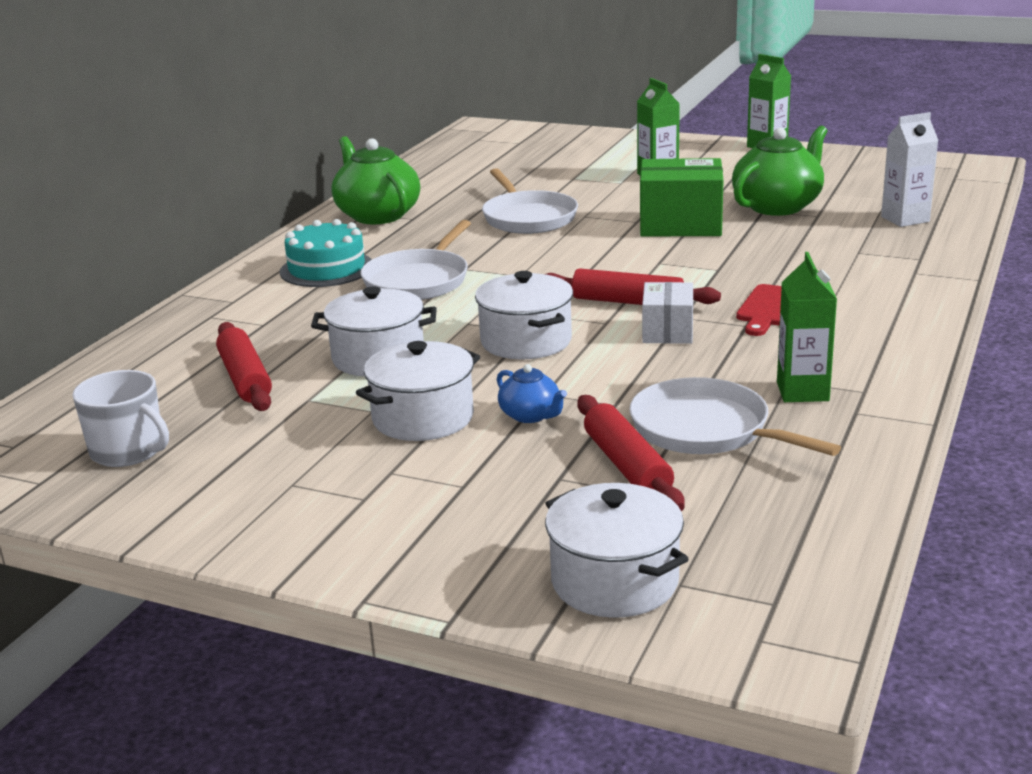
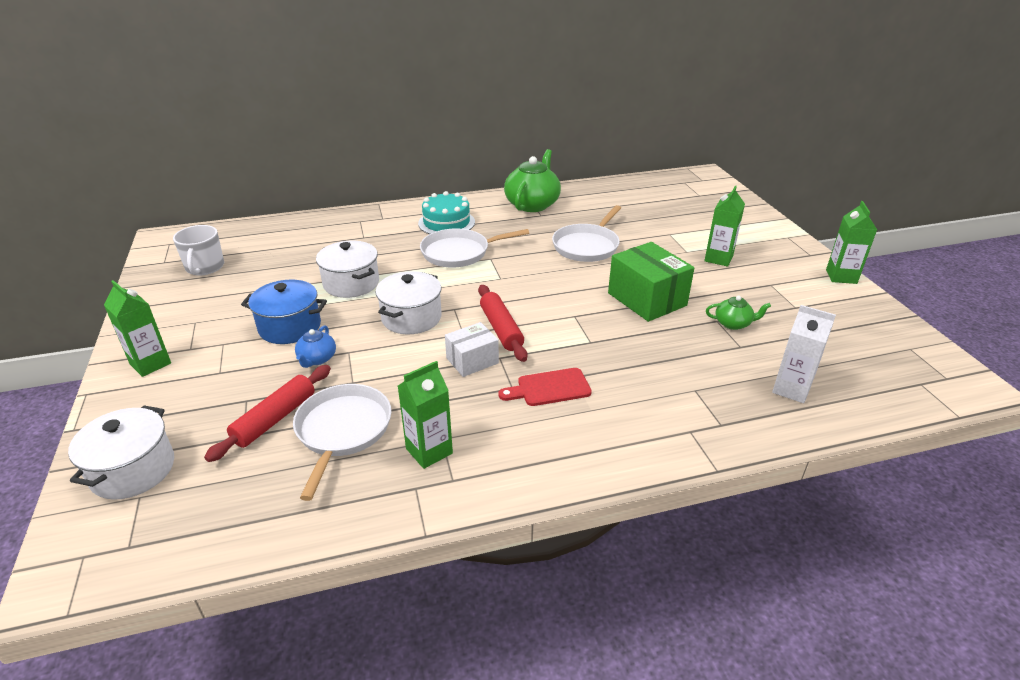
camera: 50 degrees right, 10 degrees up
red rolling pin [216,322,272,411] -> none
white pot [356,341,480,441] -> blue pot [241,280,327,344]
green teapot [732,125,827,216] -> green teapot [706,296,771,330], size x0.50
none -> green carton [104,280,171,377]

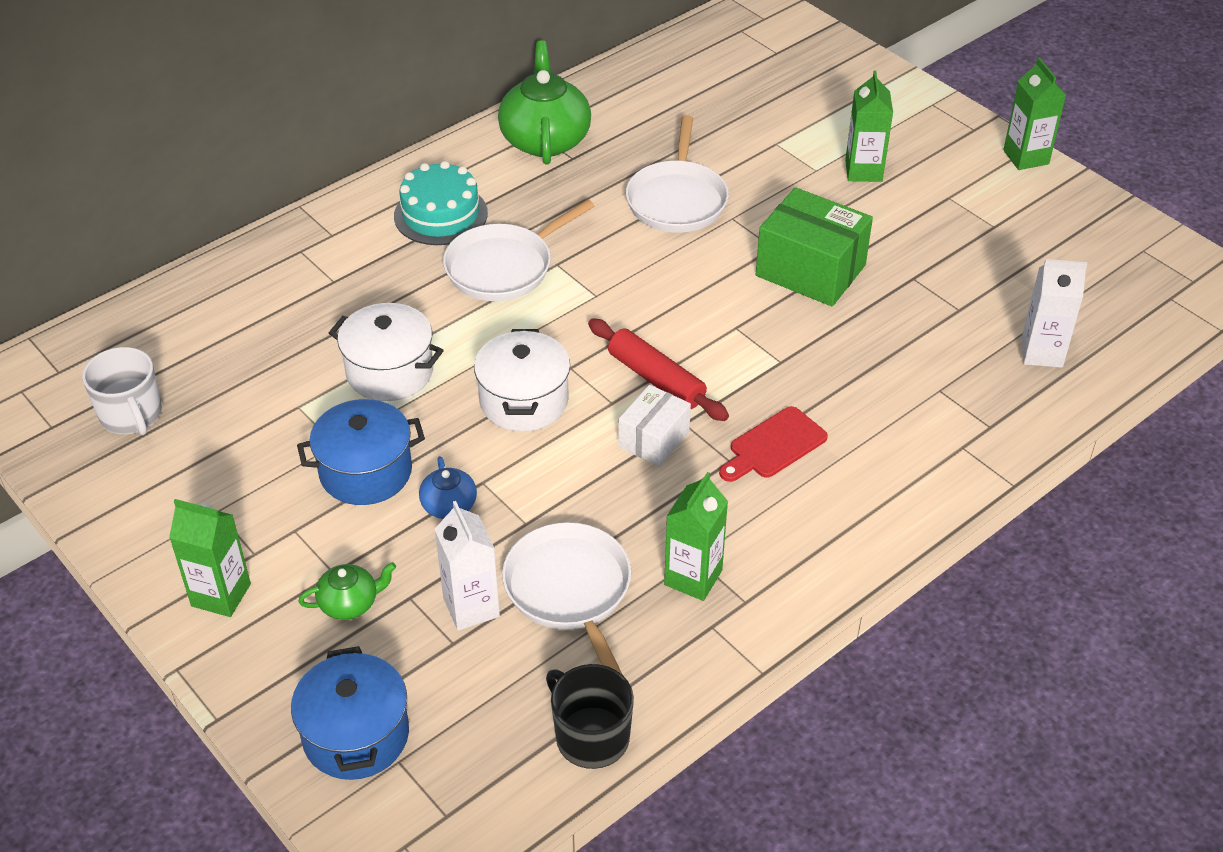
camera: 25 degrees left, 10 degrees up
white pot [68,405,174,500] -> blue pot [291,646,409,780]
red rolling pin [204,365,331,462] -> white carton [435,501,500,631]
green teapot [706,296,771,330] -> green teapot moved to [298,562,396,620]
none -> black mug [546,664,634,769]

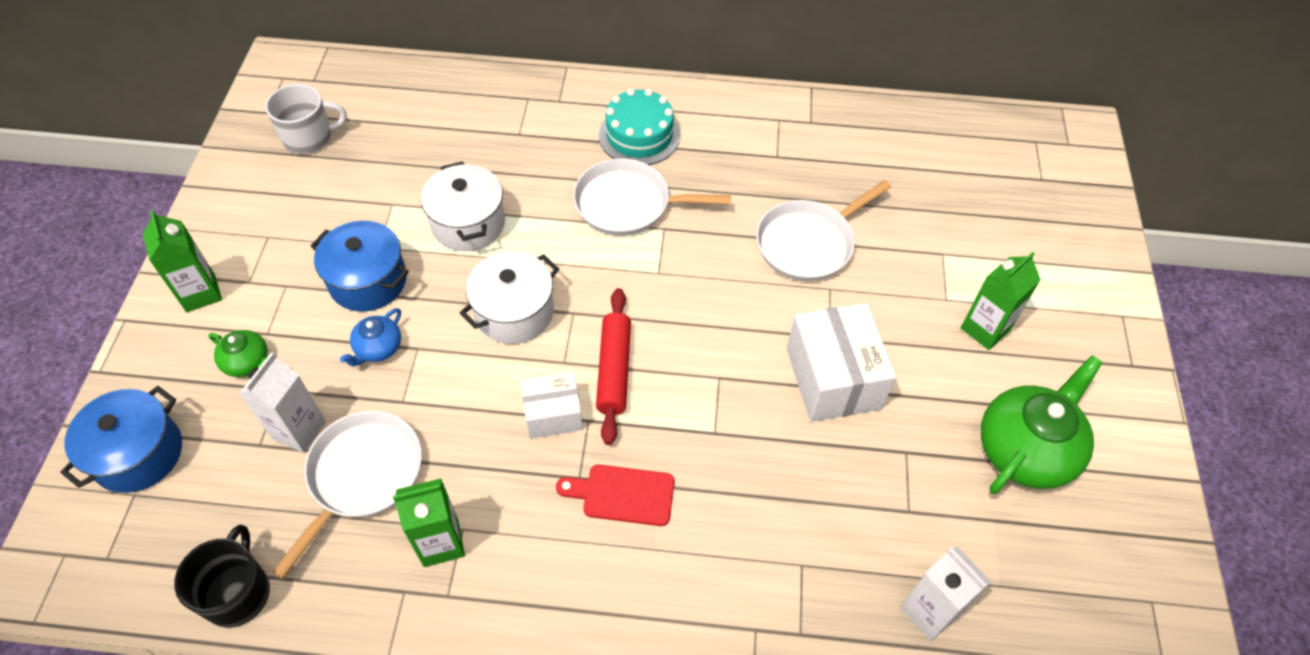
camera: 45 degrees right, 10 degrees up
white mug [82,347,162,435] -> white mug turned 120 degrees counterclockwise [265,84,347,154]
green teapot [498,40,591,165] -> green teapot moved to [981,356,1103,494]
green box [756,187,873,307] -> white box [787,303,896,422]
green carton [1003,57,1066,170] -> none

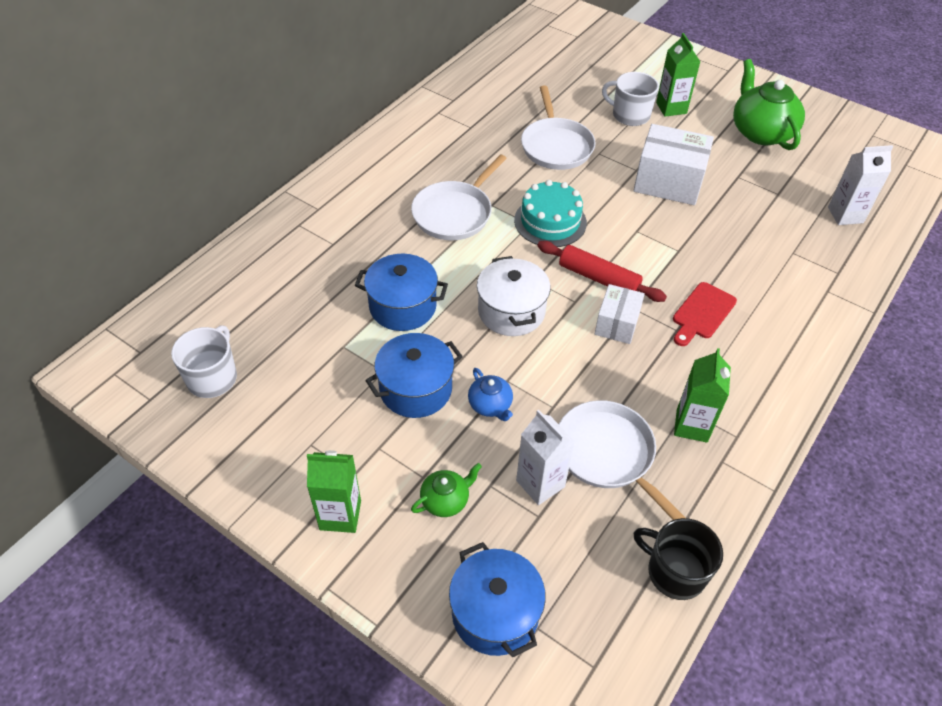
camera: 60 degrees left, 5 degrees down
white pot [421,161,505,251] -> blue pot [355,254,448,331]
turquoise cake [599,88,680,165] -> turquoise cake moved to [514,180,587,247]
none -> white mug [602,72,659,126]

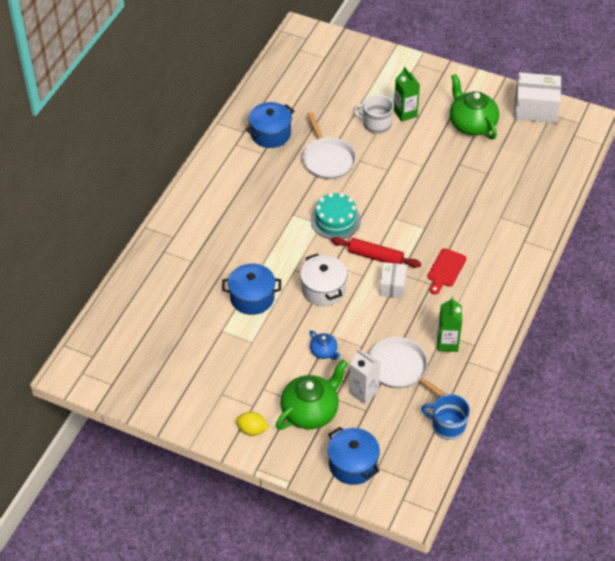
camera: 10 degrees left, 0 degrees up
white mug [171,325,237,398] -> none
green carton [307,450,361,533] -> yellow lemon [236,412,269,436]
blue pot [365,333,463,418] -> blue pot moved to [246,102,294,148]
white pan [411,154,507,240] -> none
green teapot [411,463,482,517] -> green teapot [276,360,348,430], size x2.01
white box [633,124,714,205] -> white box moved to [514,72,561,123]
black mug [634,518,723,600] -> blue mug [421,394,470,440]
white carton [828,145,893,225] -> none

